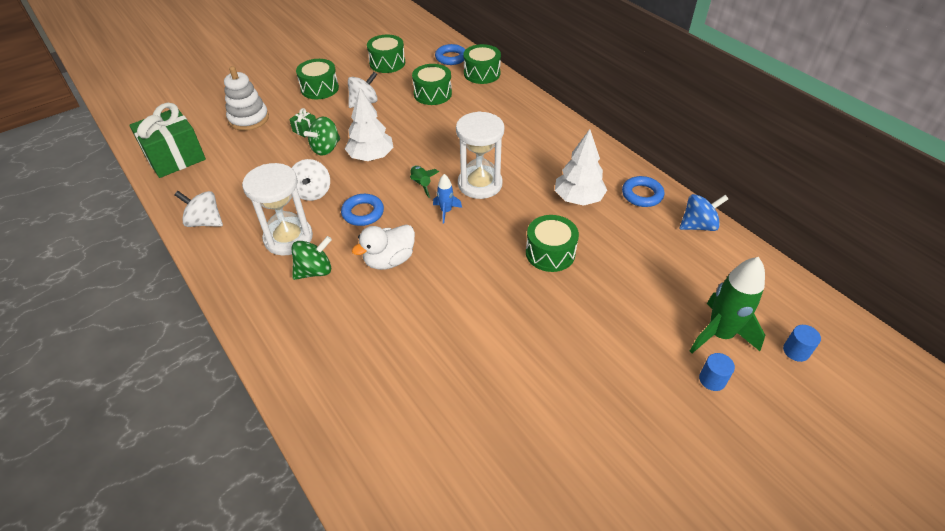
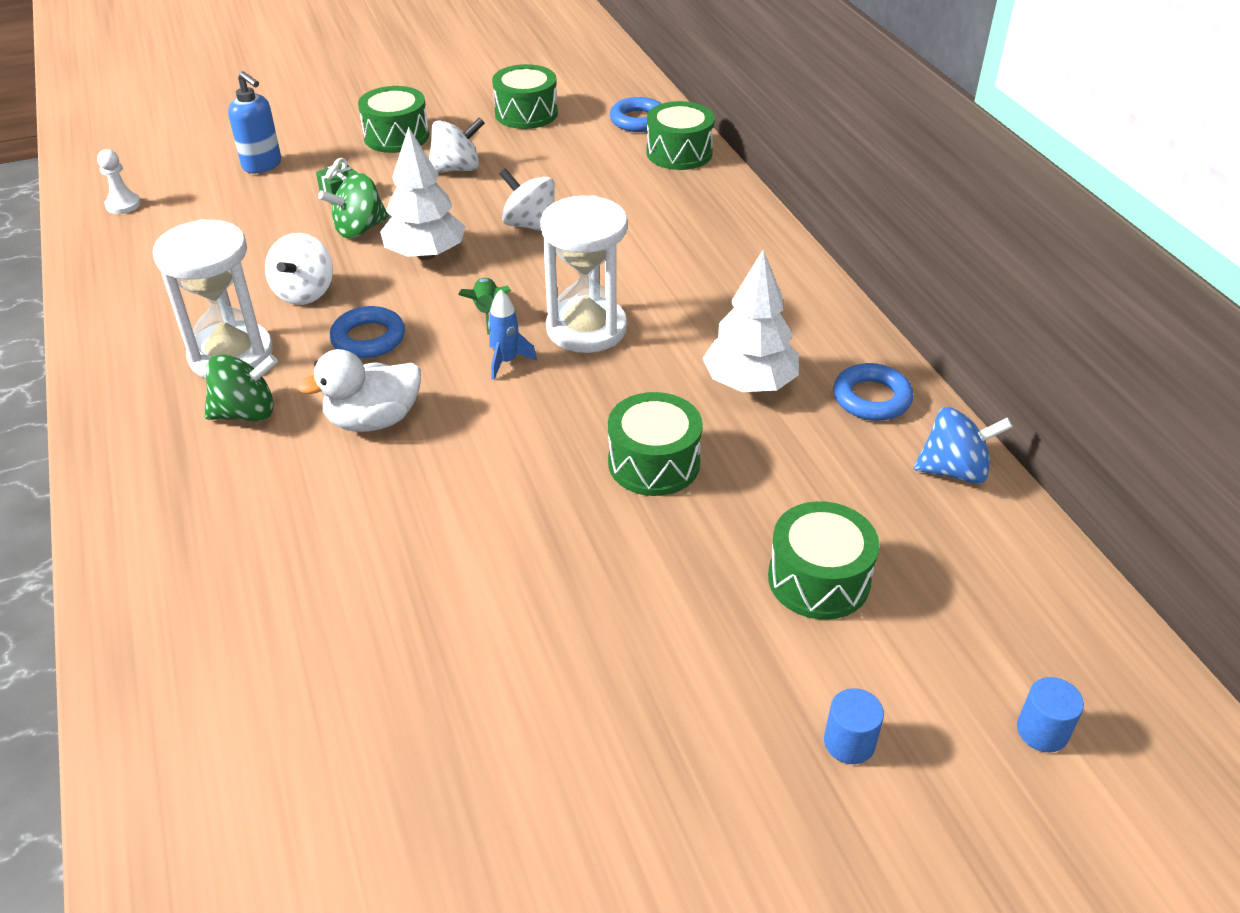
camera: 15 degrees right, 5 degrees down
green gift [129,102,206,178] -> white pawn [97,149,141,214]
white spinning top [174,191,223,227] -> white spinning top moved to [499,168,555,231]
white stacking toy [224,66,269,131] -> blue soap dispenser [228,71,281,173]
green drum [412,64,452,105] -> green drum moved to [768,501,879,620]
green rocket [690,257,765,353] -> none

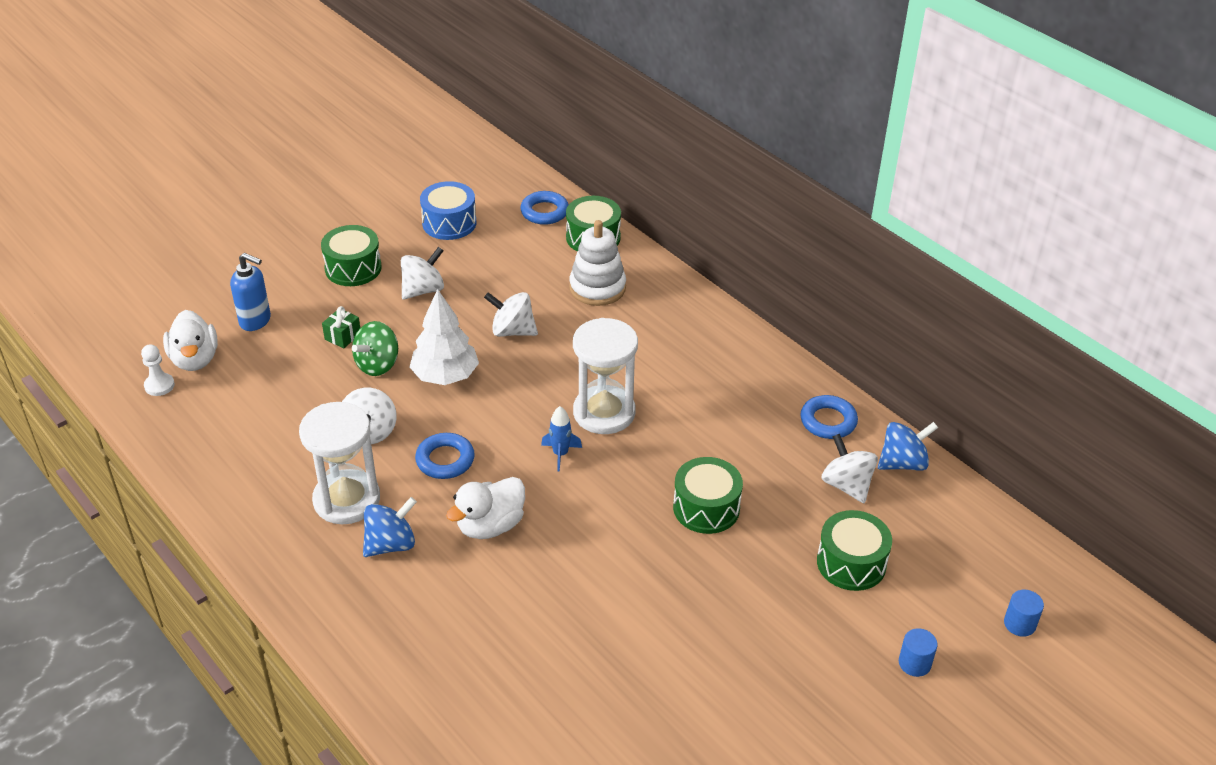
camera: 20 degrees left, 0 degrees up
green spinning top [204,354,278,422] -> blue spinning top [363,497,417,557]
green rocket [458,278,511,335] -> none
green drum [492,64,558,129] -> blue drum [420,181,476,240]
white tree [702,250,799,392] -> none
none -> white duck [163,310,218,371]
none -> white stacking toy [569,220,626,306]
none -> white spinning top [822,434,878,503]

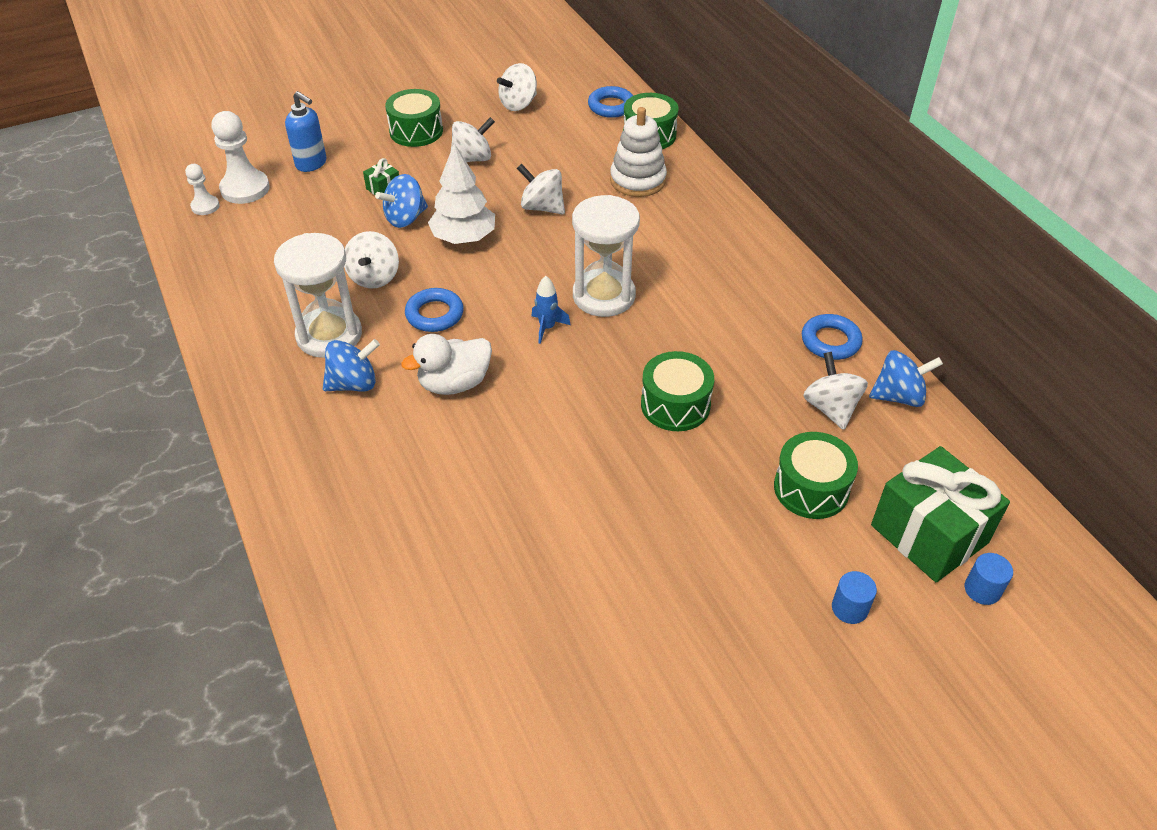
camera: 15 degrees right, 5 degrees up
white duck [163,310,218,371] -> white pawn [212,111,270,204]
green spinning top [352,321,398,376] -> blue spinning top [375,174,428,228]
blue drum [420,181,476,240] -> white spinning top [497,63,537,111]
none -> green gift [871,446,1010,582]

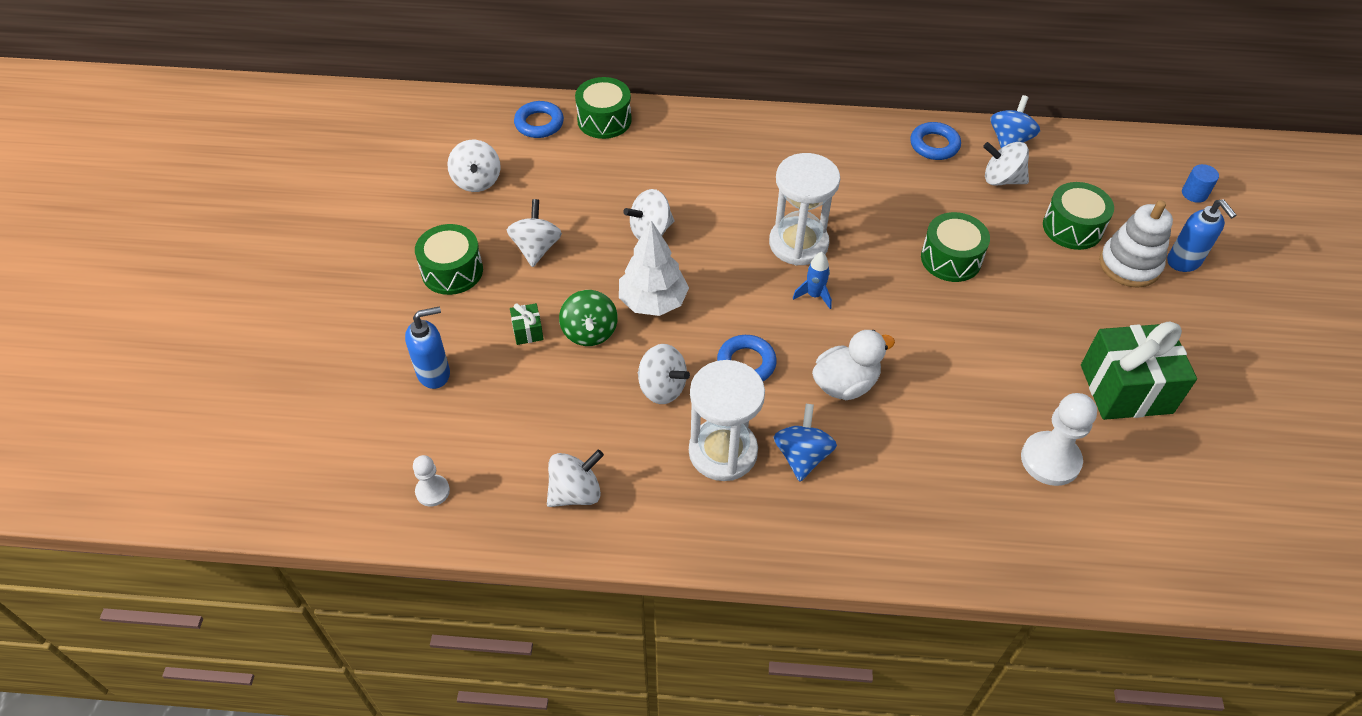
camera: 60 degrees left, 5 degrees up
white pawn [212,111,270,204] -> white pawn moved to [1021,393,1097,486]
blue spinning top [375,174,428,228] -> green spinning top [559,290,618,346]
white duck [401,334,492,395] -> white duck turned 120 degrees counterclockwise [812,330,895,400]
white stacking toy [610,107,667,197] -> white stacking toy moved to [1099,200,1173,288]
blue cylinder [832,571,877,624] -> blue soap dispenser [1167,199,1236,272]
green gift [871,446,1010,582] -> green gift moved to [1081,322,1197,420]
none -> white spinning top [547,450,604,507]

